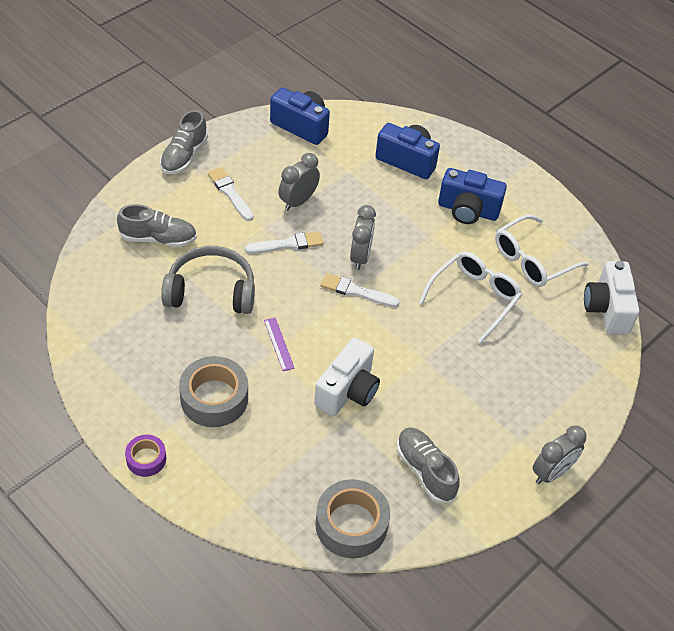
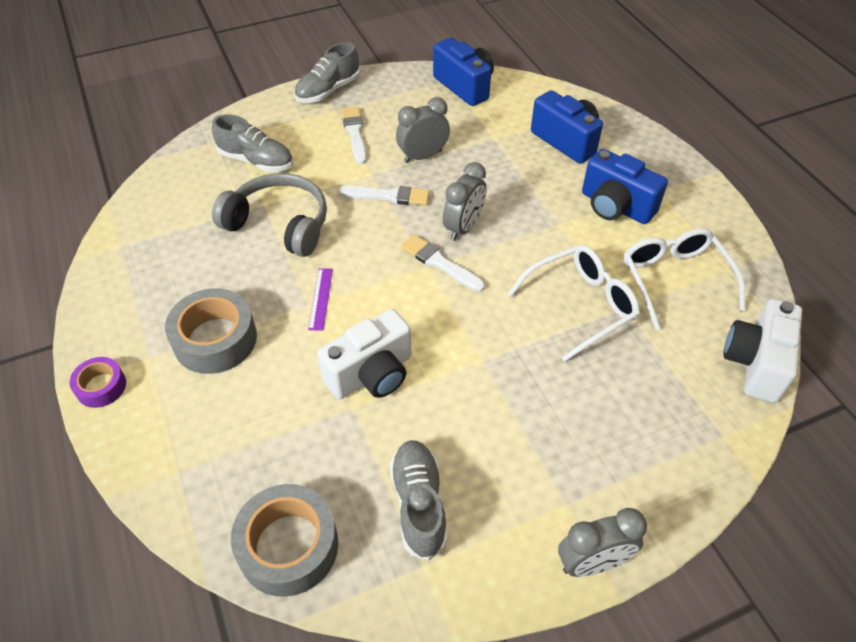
camera: 25 degrees right, 0 degrees up
white glasses [495,214,589,287] -> white glasses turned 90 degrees clockwise [624,228,745,330]

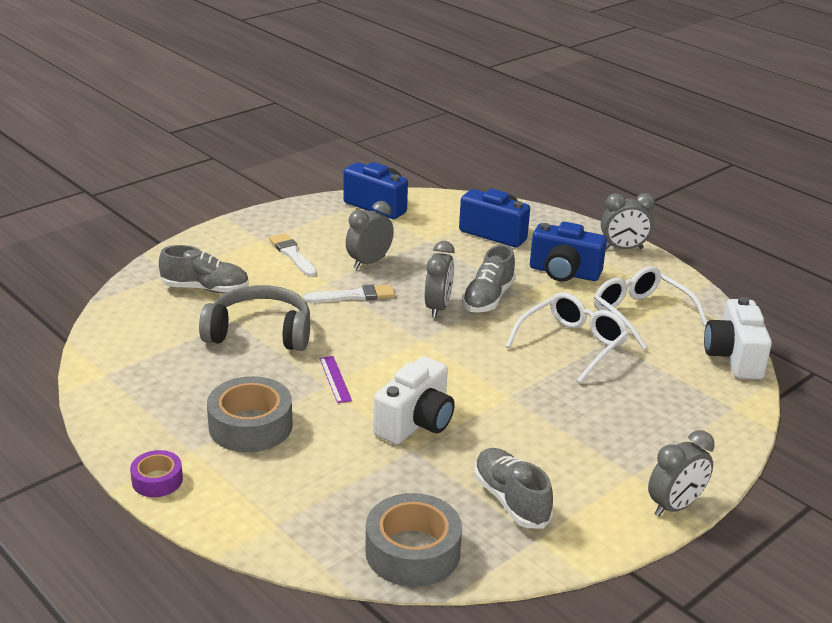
camera: 20 degrees left, 20 degrees down
grey shoe [294,42,360,103] -> grey shoe moved to [462,245,516,313]
white brush [401,235,485,292] -> none
none -> grey clock [601,193,655,249]

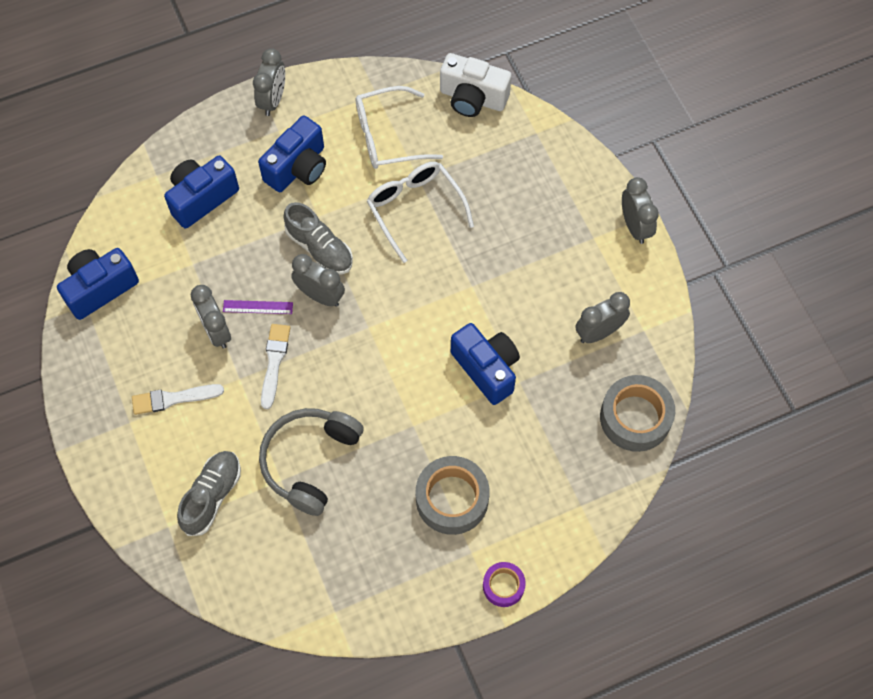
camera: 70 degrees left, 35 degrees up
purple ruler [319,356,352,403] -> purple ruler moved to [223,300,293,314]
white camera [373,356,455,445] -> blue camera [451,323,520,405]
grey shoe [474,448,553,528] -> grey clock [575,292,630,343]

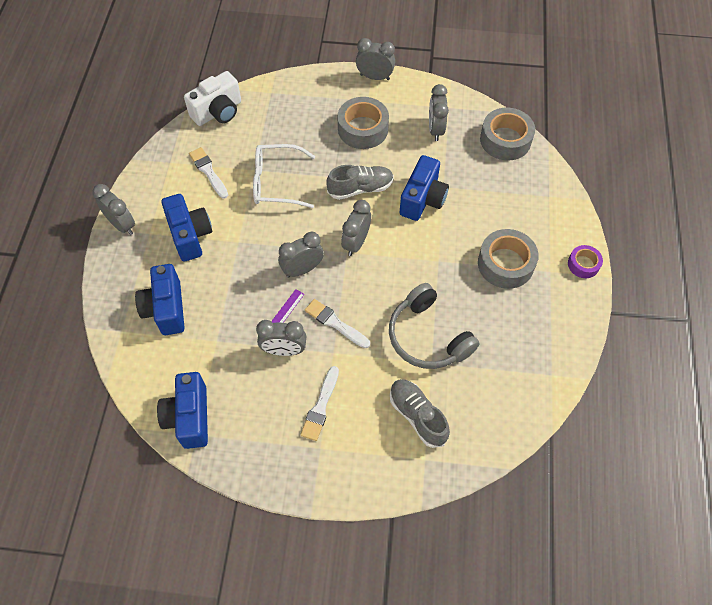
camera: 60 degrees left, 5 degrees down
grey shoe [284,202,353,274] -> grey shoe moved to [326,165,394,200]
white glasses [356,86,443,169] -> white brush [189,147,228,199]
blue camera [451,323,520,405] -> blue camera turned 120 degrees clockwise [399,155,449,221]
none -> grey tape [337,97,389,149]
none -> grey clock [341,200,371,256]

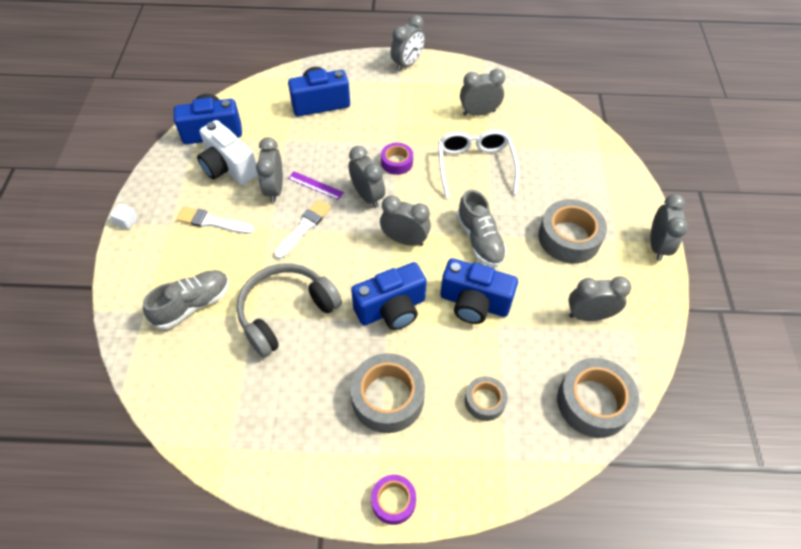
camera: 85 degrees right, 5 degrees down
blue camera [161,194,212,261] -> blue camera moved to [351,262,427,330]
white camera [184,71,241,126] -> white camera moved to [197,120,258,185]
white brush [189,147,228,199] -> grey clock [460,69,505,116]
none -> white cube [110,204,138,229]
none -> purple tape [381,143,413,175]
none -> grey tape [465,376,508,421]

